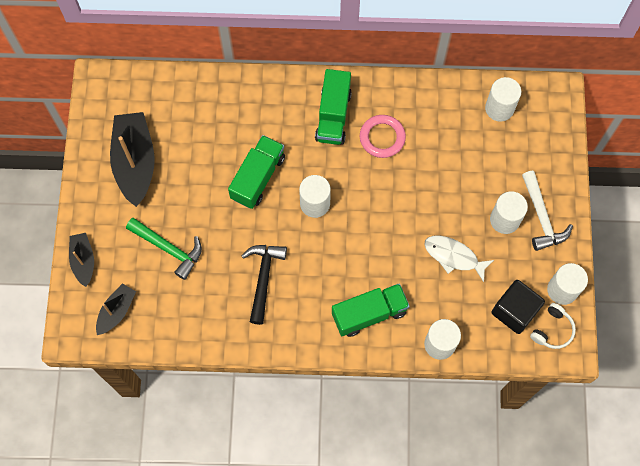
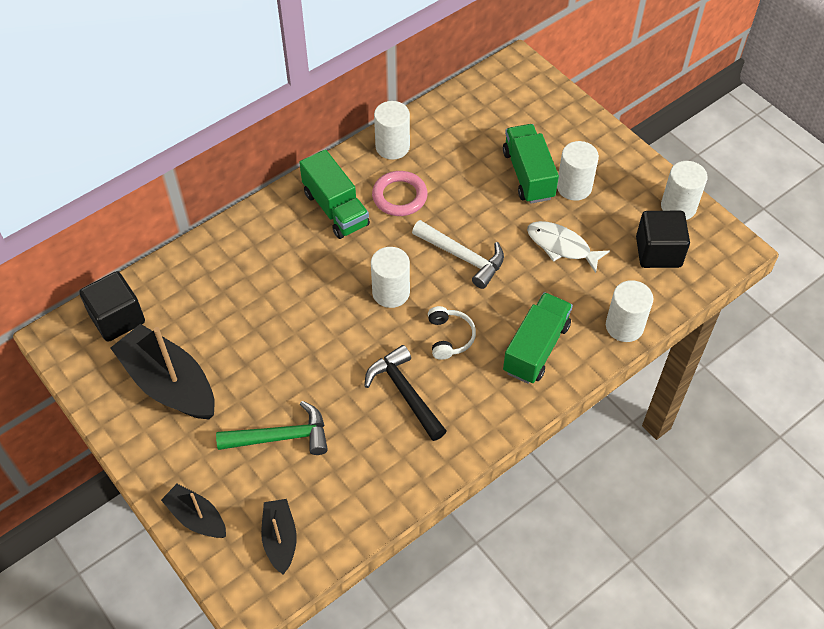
camera: 40 degrees left, 15 degrees down
green truck [228,135,285,209] -> green truck moved to [503,124,559,204]
white fish [424,236,494,282] -> white fish turned 45 degrees clockwise [527,221,610,273]
white cylinder [485,77,521,122] -> white cylinder moved to [374,101,410,160]
white hammer [522,171,573,251] -> white hammer moved to [412,220,504,289]
white headphones [530,303,576,349] -> white headphones moved to [428,306,476,360]
none -> black cube [79,271,145,342]

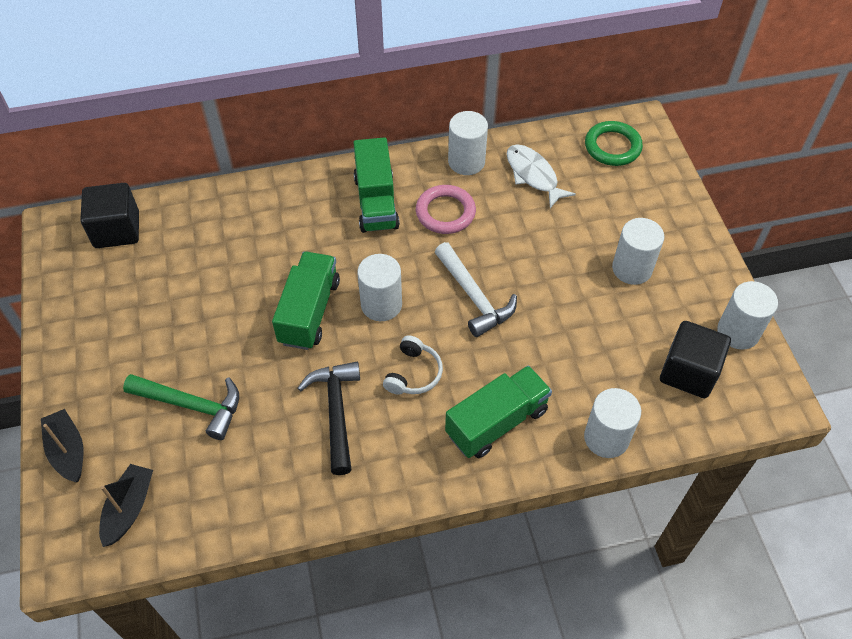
camera: 25 degrees right, 0 degrees up
black boat [111,324,215,419] -> none
green truck [503,124,559,204] -> green truck moved to [272,252,340,350]
white fish [527,221,610,273] -> white fish moved to [507,144,576,208]
none -> green ring [585,121,643,166]

